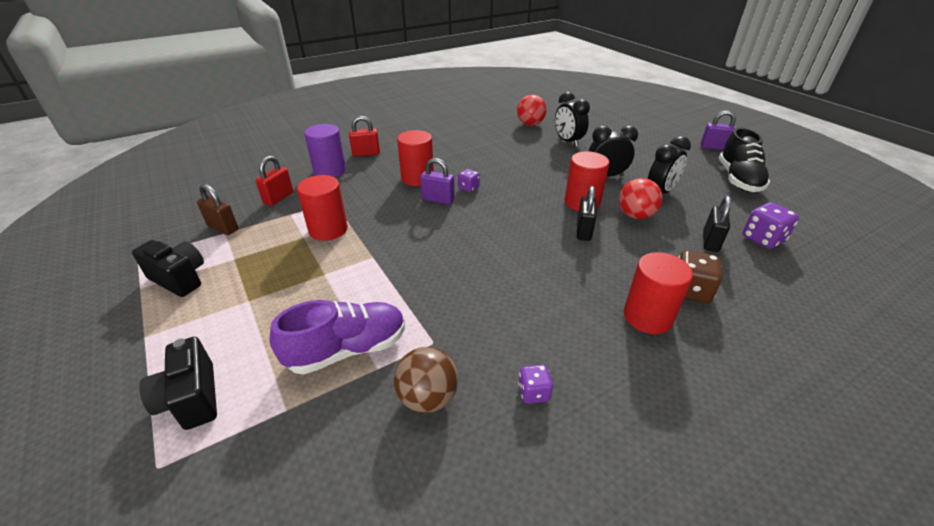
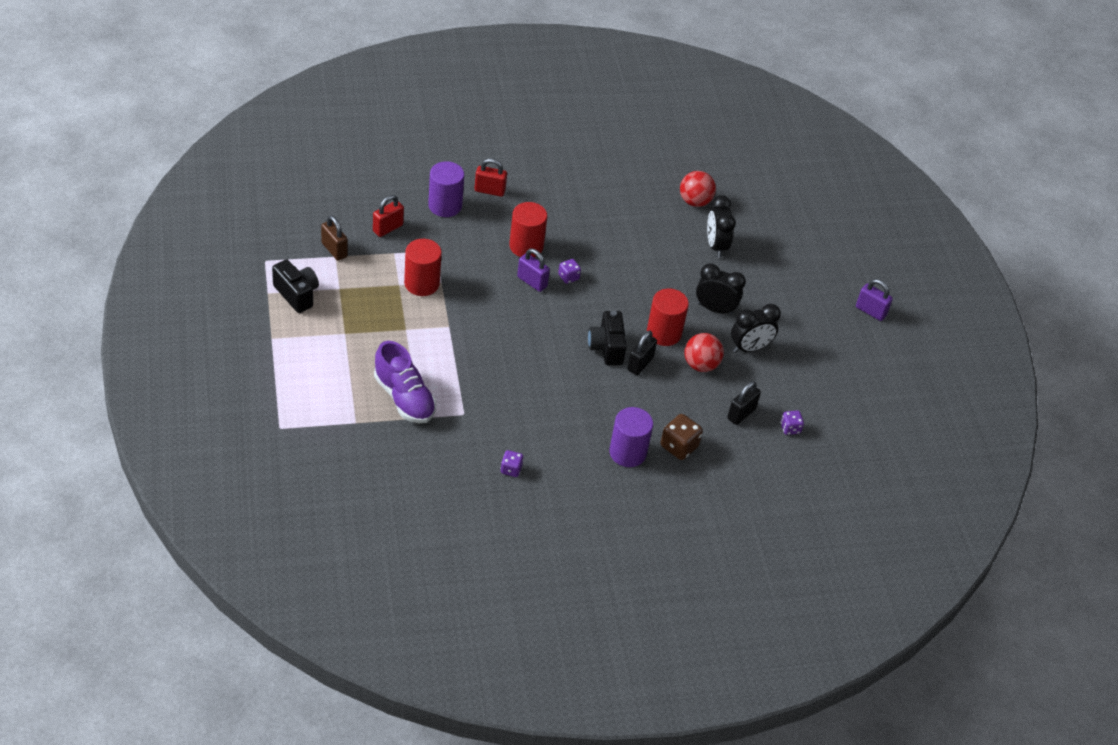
camera: 15 degrees right, 10 degrees up
black camera [140,337,217,430] -> black camera moved to [588,310,627,365]
purple shoe [270,300,405,375] -> purple shoe turned 60 degrees clockwise [374,341,436,423]
brown ball [394,347,458,413] -> none
red cylinder [624,252,693,334] -> purple cylinder [609,407,653,467]
black shoe [719,128,771,192] -> none
purple dice [743,202,799,249] -> purple dice [780,411,804,435], size x0.60

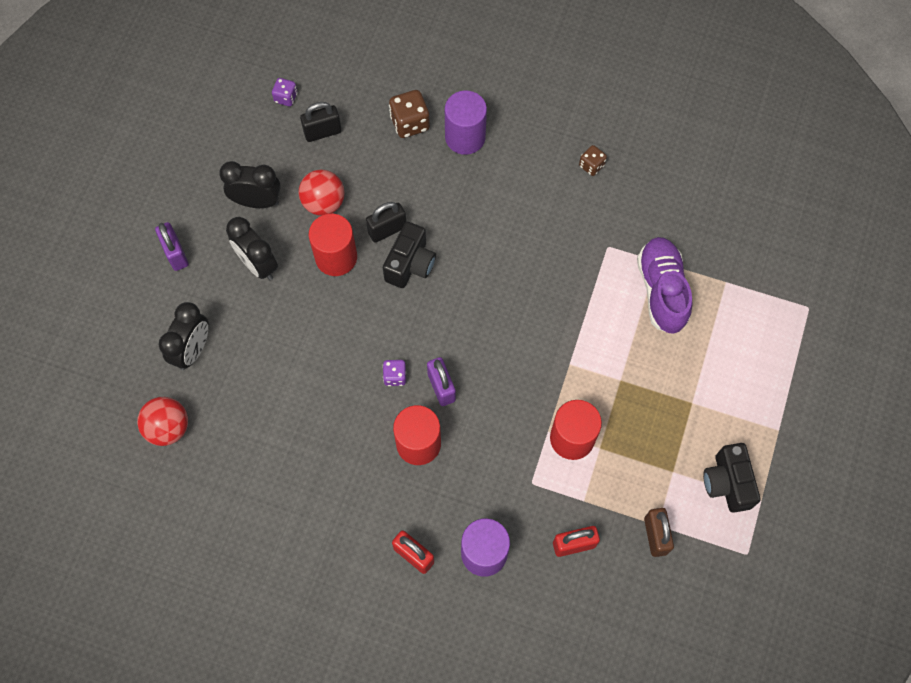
camera: 145 degrees left, 20 degrees up
purple dice [500,450,524,477] -> brown dice [579,145,607,176]
purple padlock [856,279,893,321] -> purple padlock moved to [155,222,188,271]

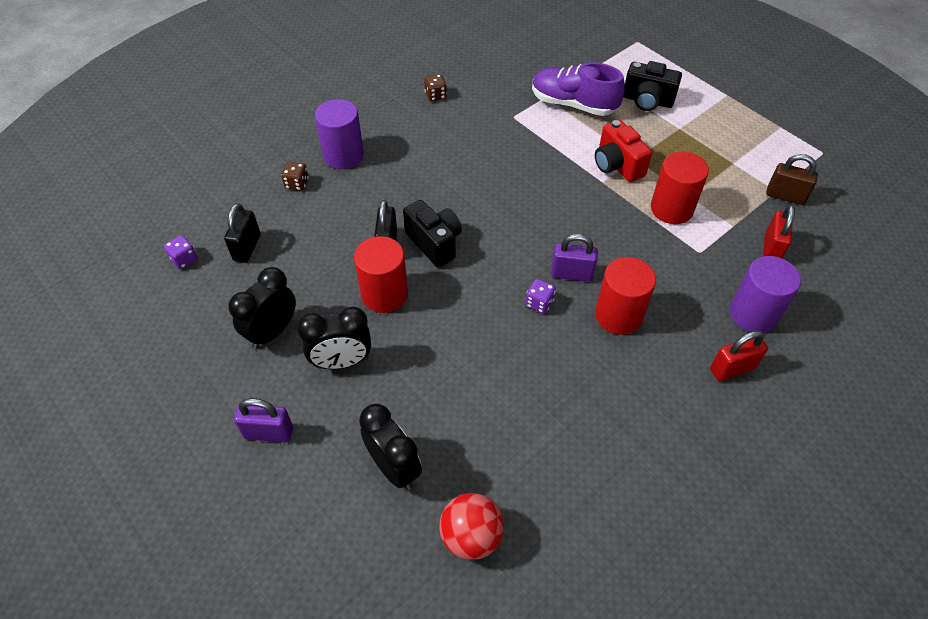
camera: 60 degrees left, 15 degrees down
red ball [299,170,345,216] -> none
brown dice [389,90,430,138] -> brown dice [281,162,309,191], size x0.60
black camera [703,443,761,513] -> black camera moved to [624,61,682,111]
none -> red camera [595,120,652,182]

